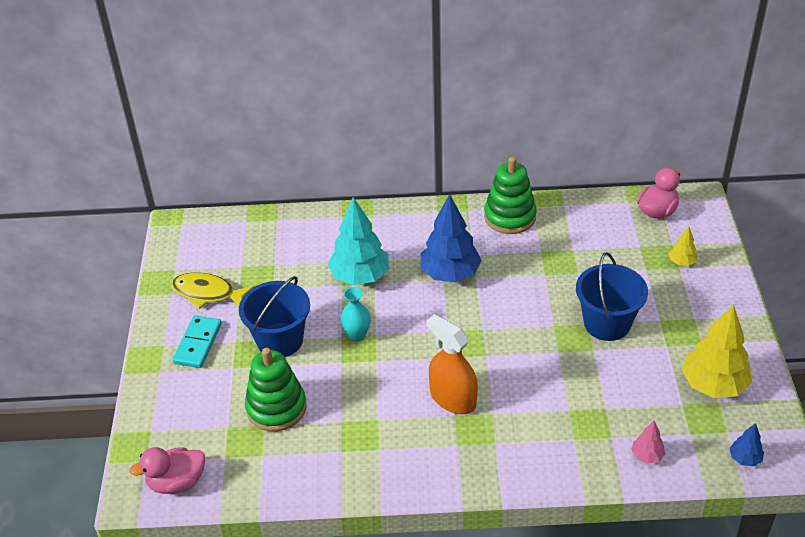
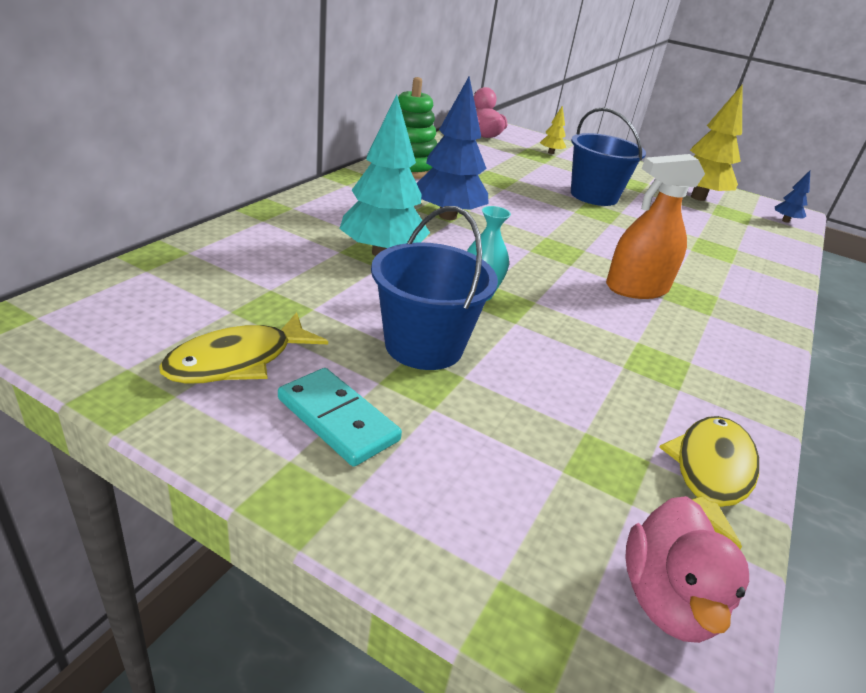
camera: 65 degrees left, 10 degrees down
green stacking toy [245,348,307,432] -> none
pink tree [631,421,665,464] -> none
none -> yellow fish [659,416,759,549]

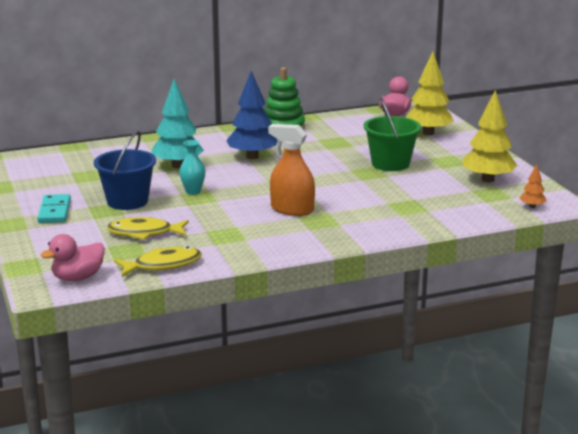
camera: 45 degrees right, 10 degrees down
yellow fish [159,312,328,384] -> yellow fish moved to [107,217,189,240]
yellow tree [540,105,566,154] -> yellow tree [405,52,454,135], size x2.14
blue bucket [571,107,646,206] -> green bucket [364,98,421,171]
blue tree [775,171,810,223] -> orange tree [520,164,547,208]

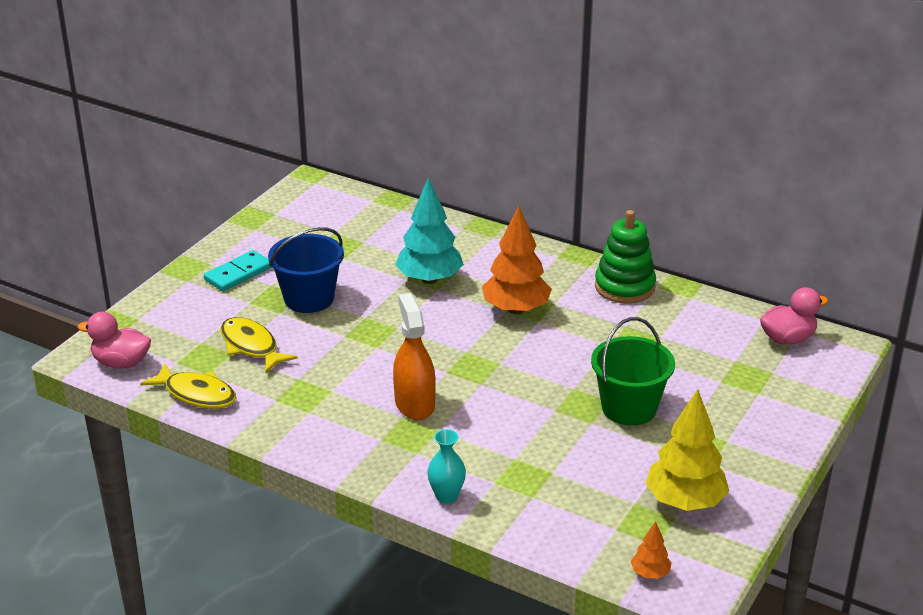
camera: 50 degrees right, 10 degrees up
turquoise vase [179,140,205,195] -> turquoise vase moved to [427,429,466,504]
blue tree [226,71,278,159] -> orange tree [482,206,552,314]
yellow tree [405,52,454,135] -> none

